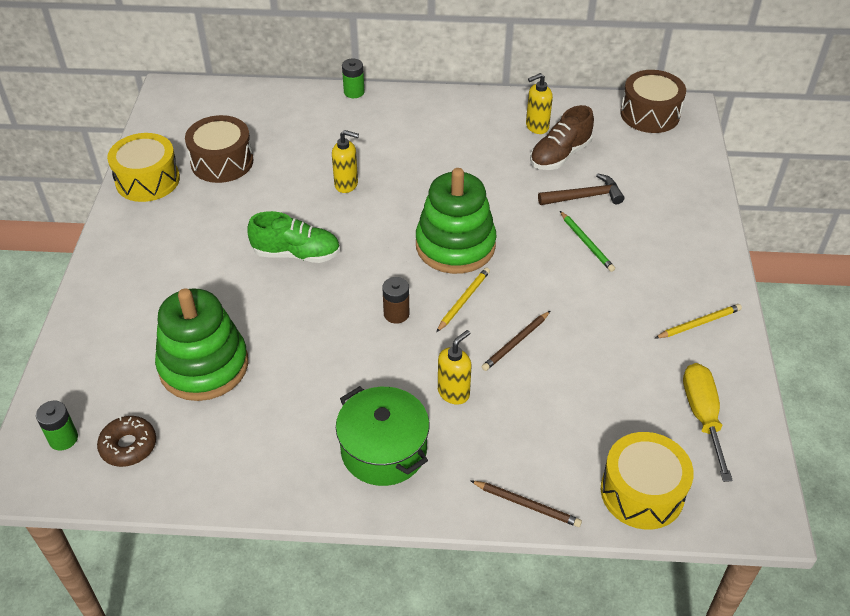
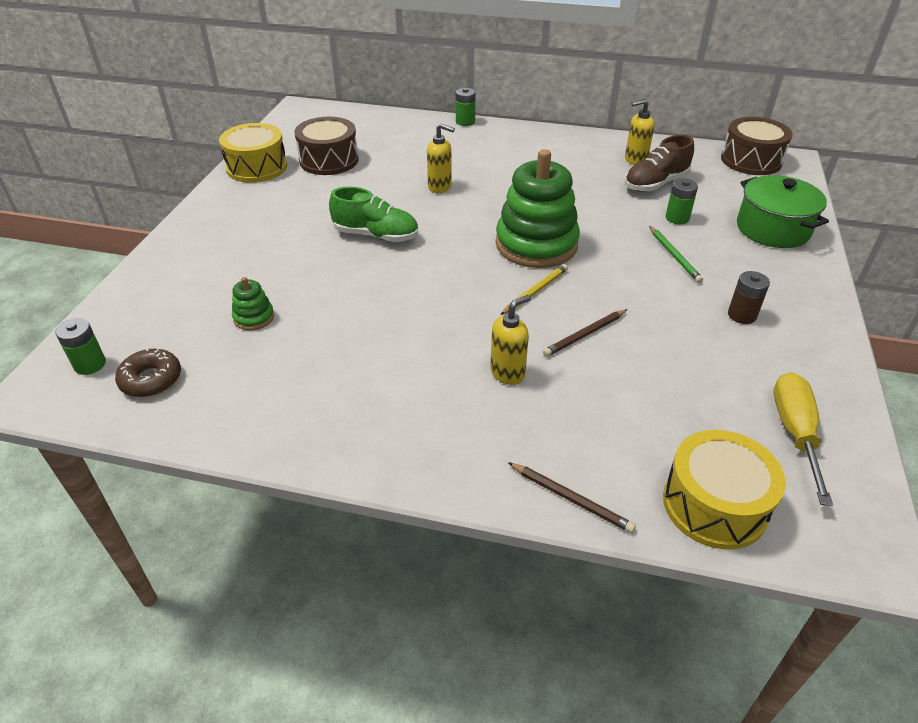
camera: 10 degrees right, 5 degrees down
green stacking toy [155,288,248,401] -> green stacking toy [232,277,274,330], size x0.43
green pot [336,386,430,486] -> green pot moved to [737,175,829,248]
brown battery [382,277,409,324] -> brown battery moved to [728,271,770,324]
brown hammer [538,173,624,205] -> green battery [665,179,698,224]
yellow pencil [655,304,742,338] -> none

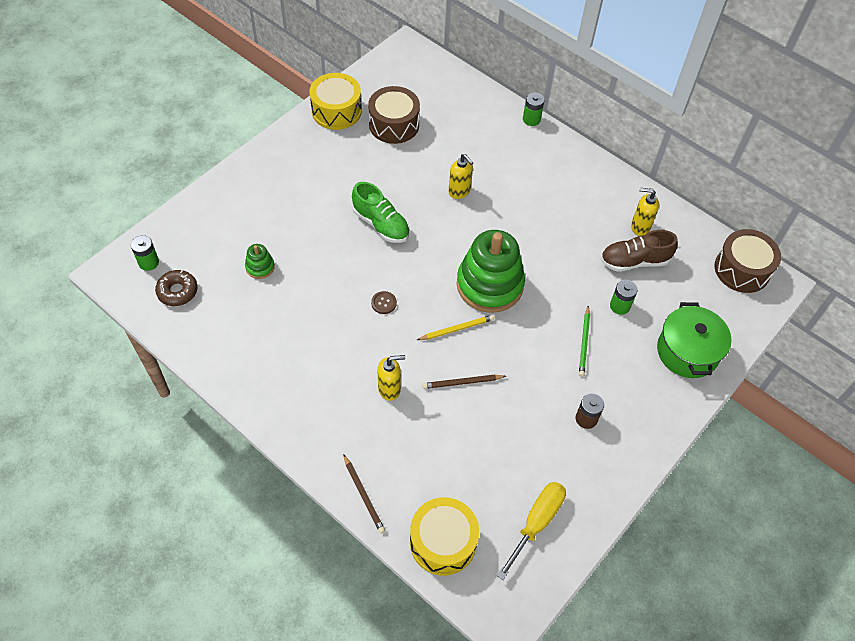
camera: 25 degrees right, 15 degrees up
none -> brown button [371,291,397,314]

